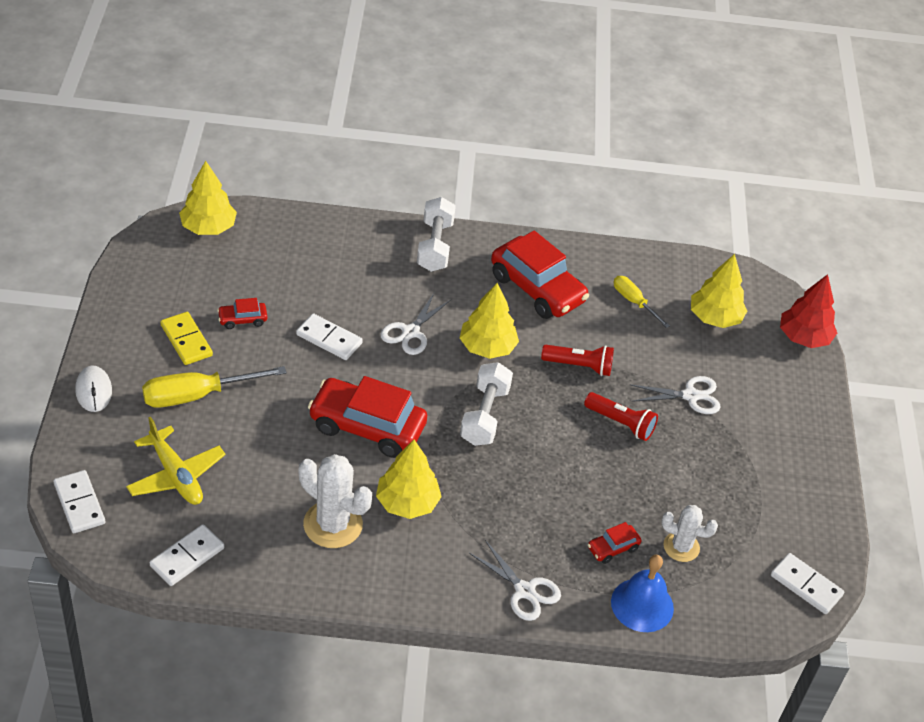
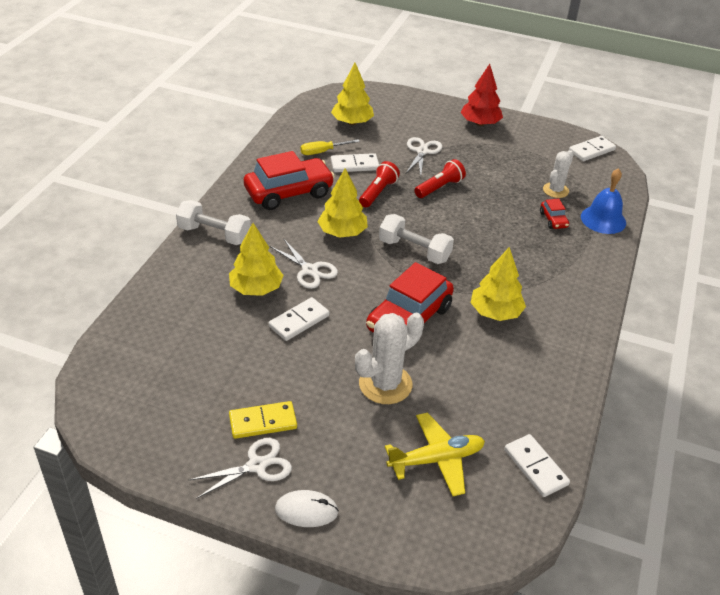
camera: 70 degrees left, 5 degrees down
white domino [53,470,105,533] -> white domino moved to [331,153,379,173]
yellow screwdriver [142,366,287,408] -> none
yellow tree [179,161,237,235] -> yellow tree moved to [229,223,284,296]
red car [217,298,267,329] -> none
white cactus [299,454,372,548] -> white cactus moved to [355,313,424,404]
white scissors [469,540,561,621] -> white scissors moved to [189,438,292,499]
red tree [780,274,837,348] -> red tree moved to [460,64,503,126]

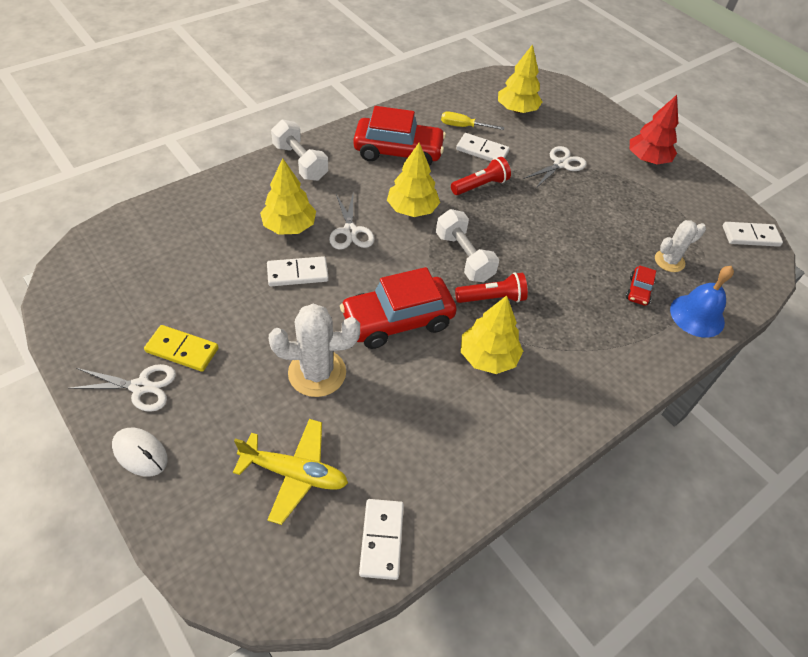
camera: 30 degrees right, 10 degrees up
red flashlight [414,159,466,198] -> red flashlight moved to [455,272,528,303]

